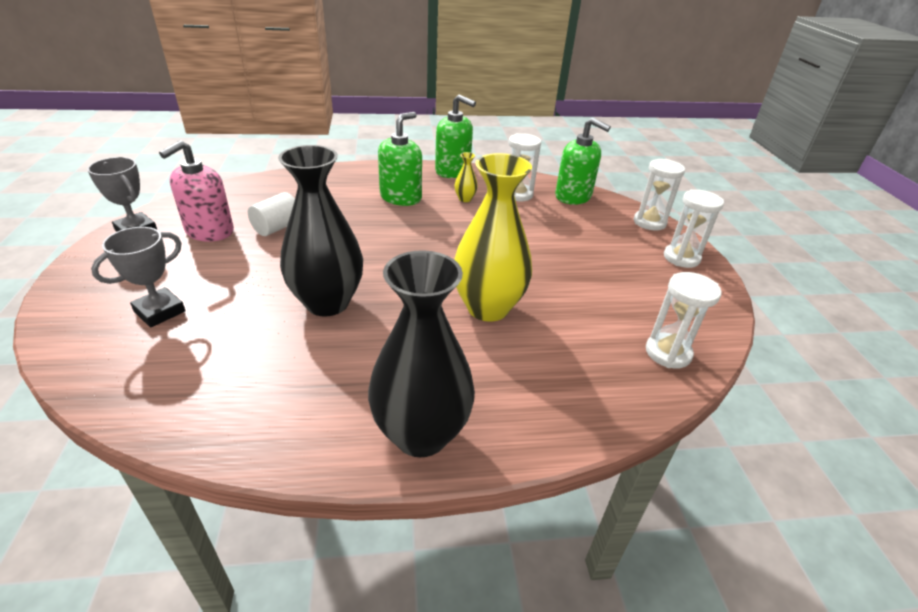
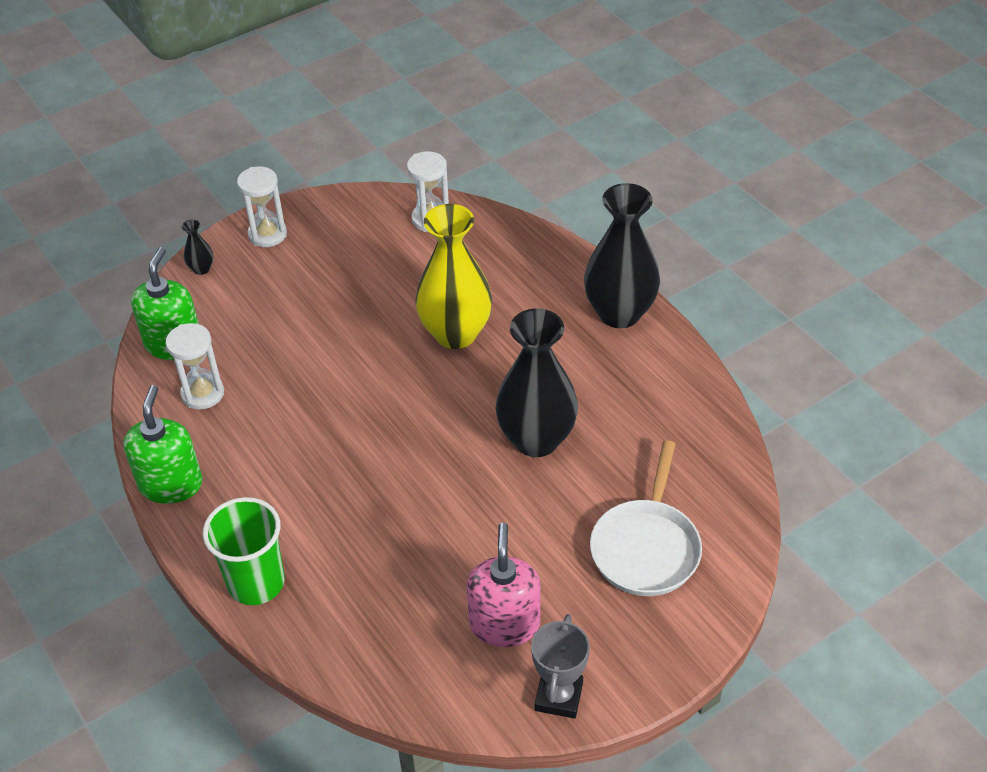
camera: 115 degrees left, 10 degrees up
grey trophy [91,227,186,328] -> white pan [590,440,702,596]
pink soap dispenser [159,140,234,242] -> pink soap dispenser turned 90 degrees counterclockwise [467,523,541,647]
white cylinder [248,192,295,236] -> none
green soap dispenser [378,112,422,206] -> none
yellow vase [454,152,478,202] -> none
white hourglass [634,159,685,231] -> black vase [182,220,213,275]
none -> green cup [203,497,285,605]

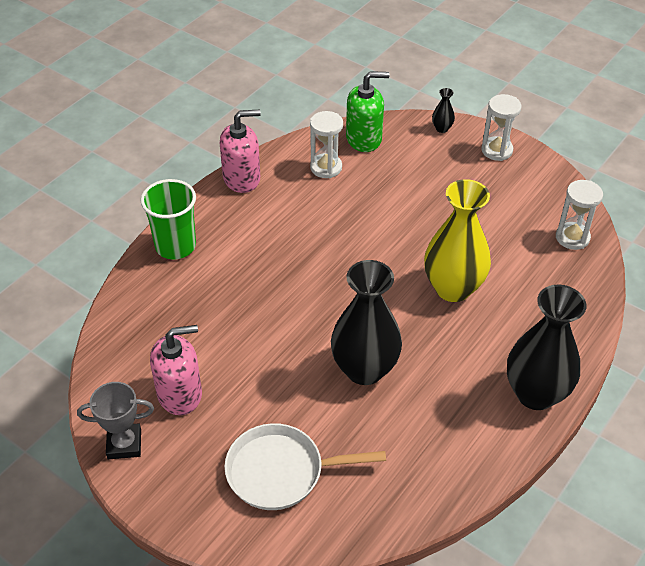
camera: 70 degrees right, 0 degrees up
green soap dispenser [123,385,202,504] -> pink soap dispenser [220,110,261,193]

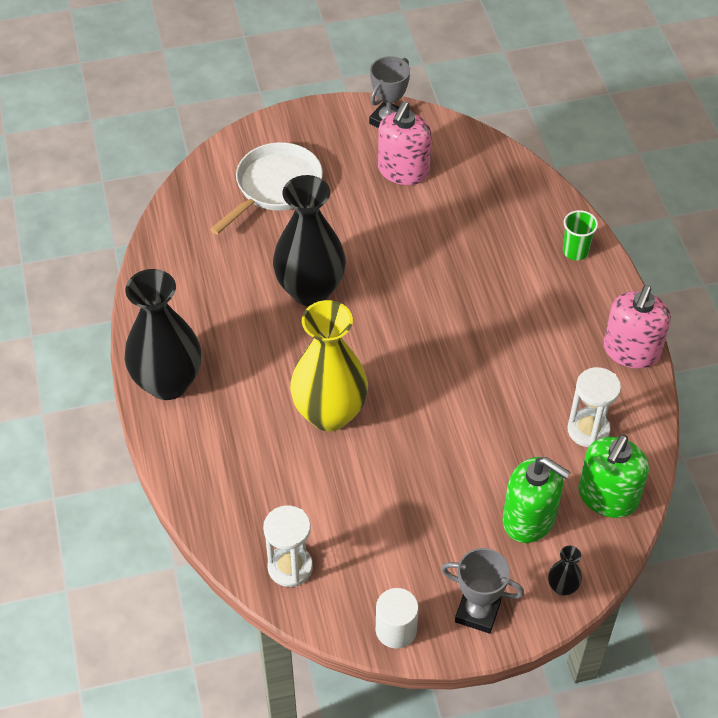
camera: 130 degrees right, 5 degrees up
green cup [141,179,196,259] -> green cup [563,210,598,260], size x0.57
white hourglass [481,94,522,161] -> grey trophy [441,548,524,634]
none -> white cylinder [376,588,419,649]
none -> green soap dispenser [503,457,571,543]

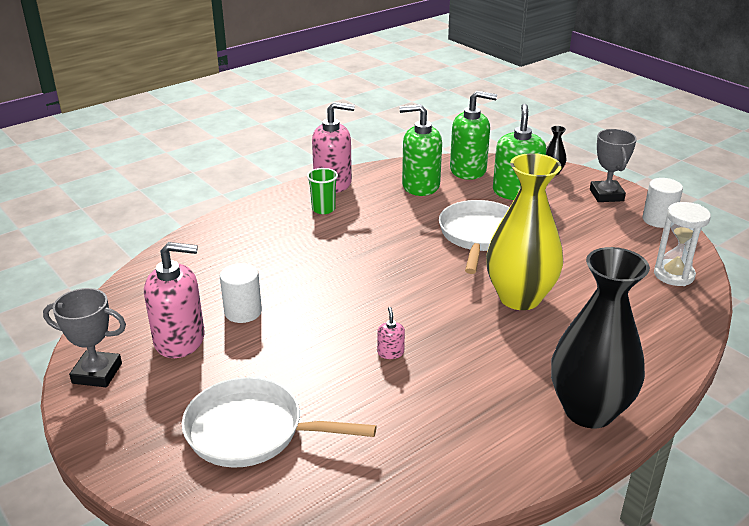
camera: 115 degrees left, 20 degrees down
black vase [273,175,346,306] -> pink soap dispenser [377,307,405,359]
green cup [563,210,598,260] -> green cup moved to [307,168,338,214]
white hourglass [567,367,621,447] -> green soap dispenser [399,104,442,196]
none -> white cylinder [220,263,262,323]
none -> white pan [439,200,510,274]

